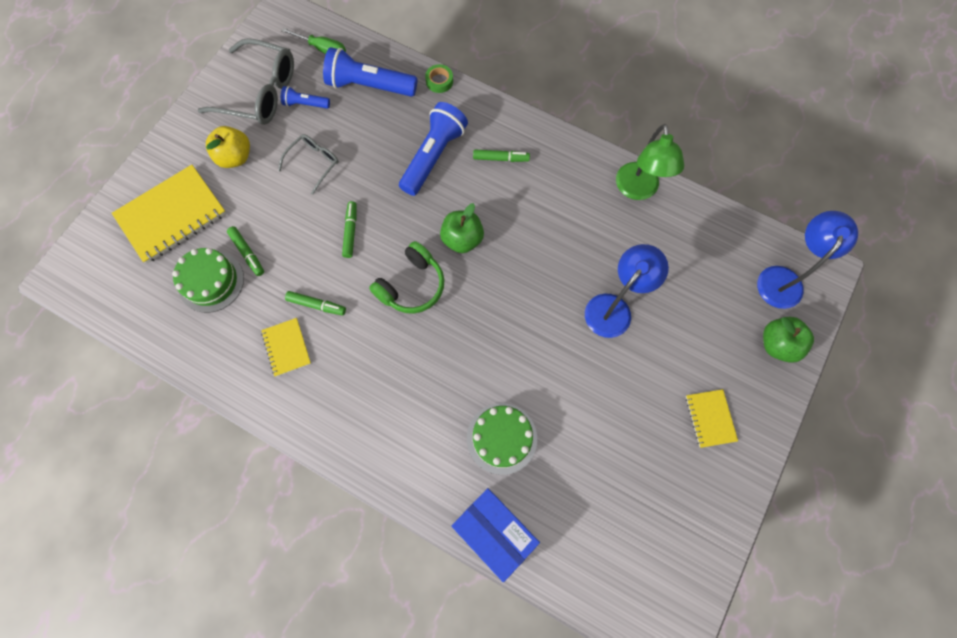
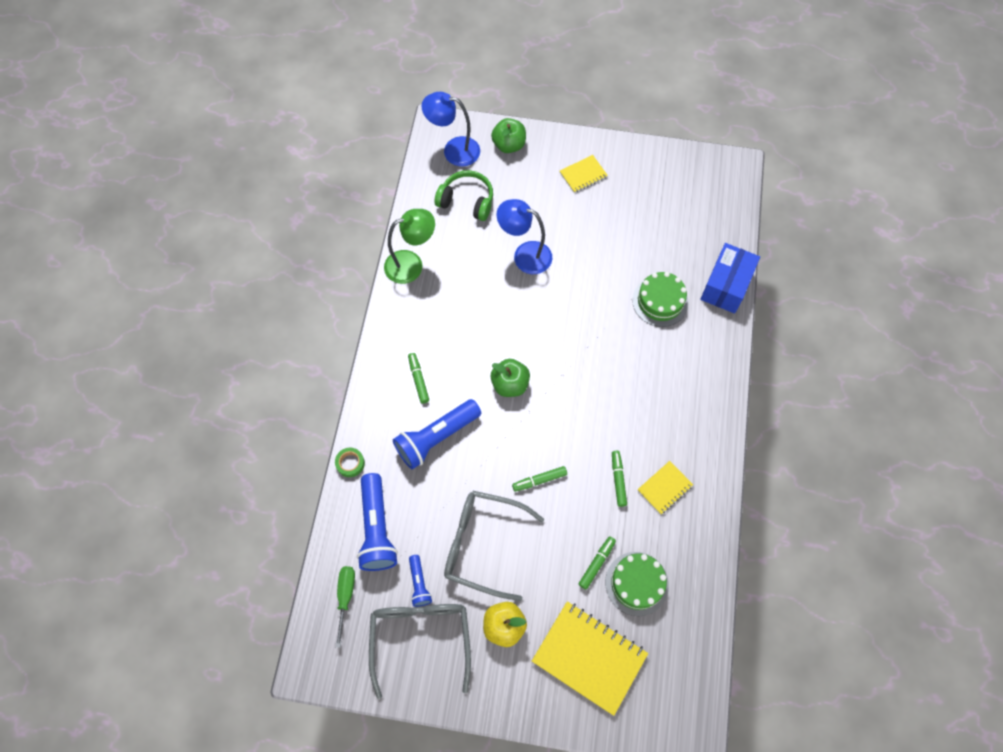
camera: 110 degrees left, 5 degrees down
grey glasses [278,134,339,195] -> grey glasses [444,491,545,601], size x1.82
green headphones [369,241,444,314] -> green headphones moved to [435,170,493,221]
blue flashlight [399,102,468,196] -> blue flashlight turned 45 degrees counterclockwise [393,399,481,469]

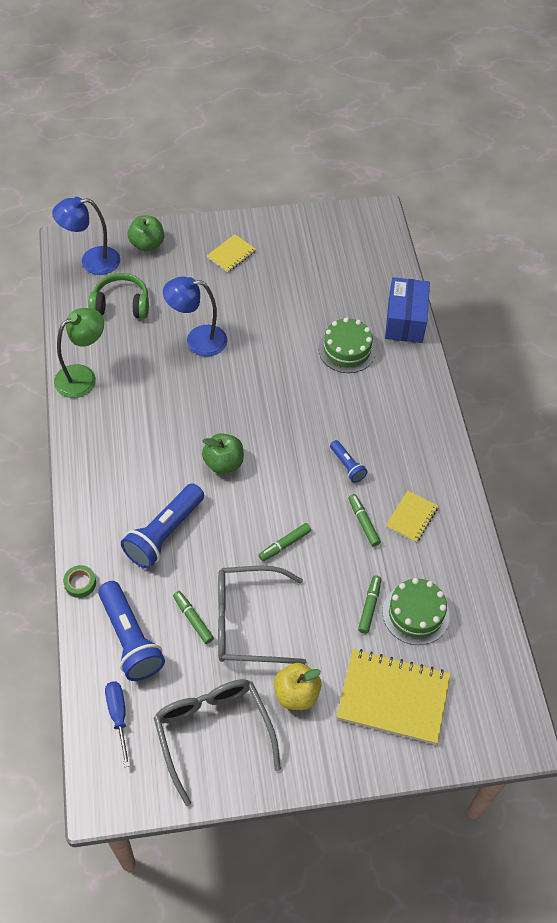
camera: 20 degrees left, 10 degrees down
green screwdriver [335,566,355,648] -> blue screwdriver [105,681,130,767]
green marker [408,353,429,404] -> green marker moved to [173,591,214,644]
blue flashlight [409,555,432,607] -> blue flashlight moved to [330,440,367,483]

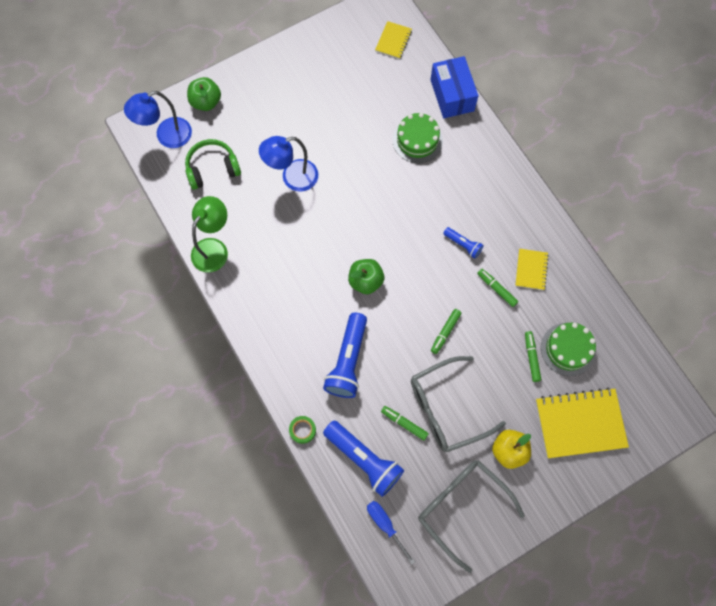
camera: 20 degrees left, 15 degrees up
yellow notebook [207,234,256,273] -> yellow notebook moved to [375,21,412,59]

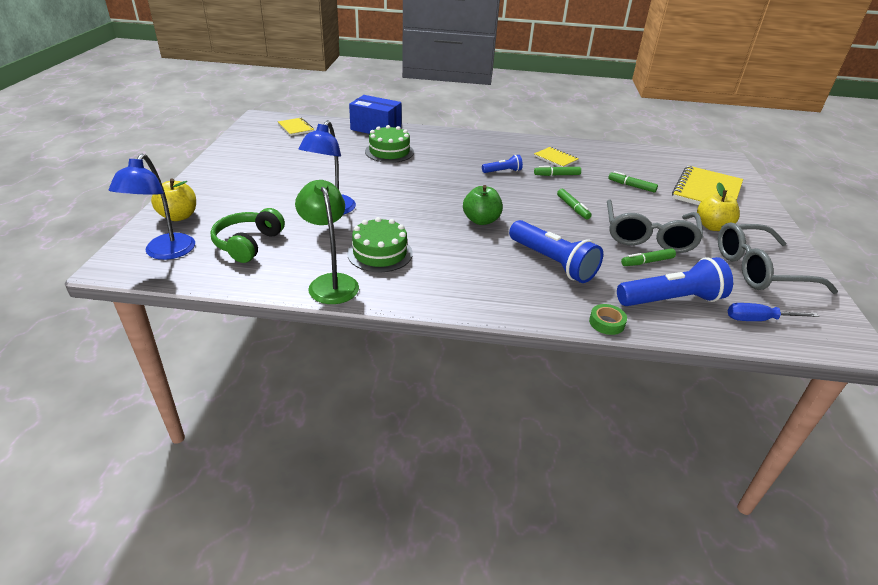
camera: 55 degrees left, 35 degrees down
green apple [187,77,221,111] -> yellow apple [151,178,196,221]
green cake [541,323,596,376] -> green cake moved to [347,217,413,272]

